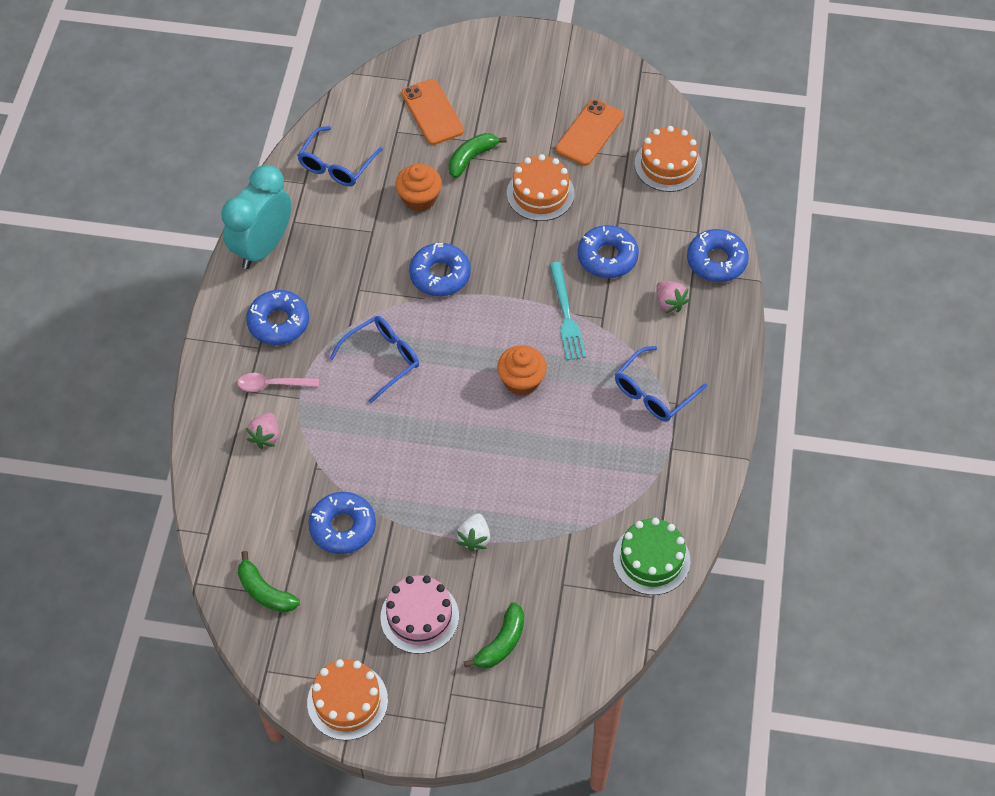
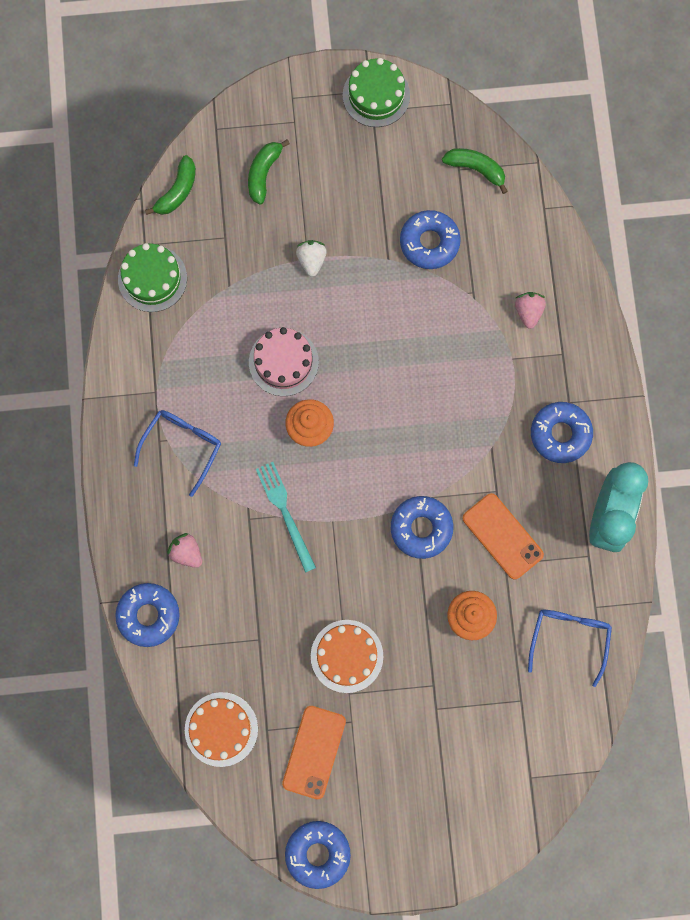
camera: 165 degrees right, 20 degrees up
pink spoon [237,373,319,392] -> none
orange cake [307,659,388,740] -> green cake [343,58,410,127]
blue glasses [329,316,419,403] -> none
pink cake [380,576,459,654] -> pink cake moved to [249,327,319,396]
orange phone [401,79,464,145] -> orange phone moved to [462,493,544,580]
green banana [449,133,507,178] -> green banana moved to [145,155,196,215]
blue donut [578,225,639,278] -> blue donut moved to [285,821,351,889]

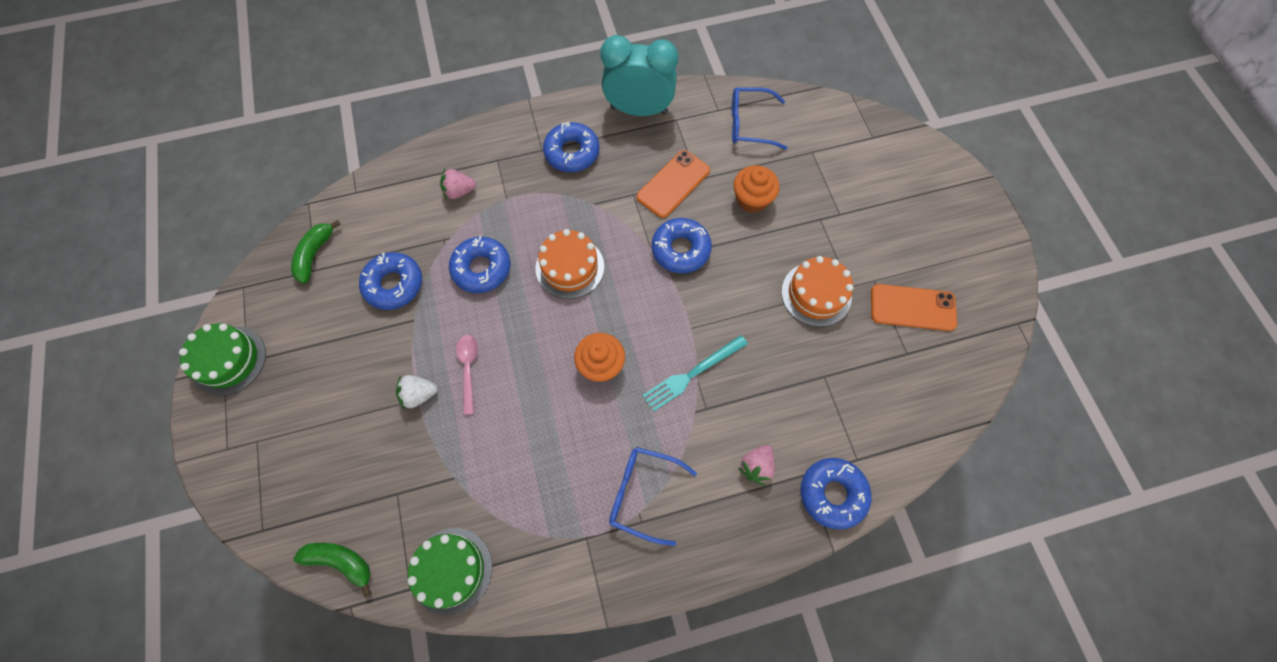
camera: 100 degrees left, 10 degrees down
orange cake [185,692,258,767] -> orange cake moved to [536,229,604,299]
green banana [248,139,290,205] -> none
pink cake [249,327,319,396] -> none
blue donut [285,821,351,889] -> blue donut moved to [449,236,510,293]
none -> pink spoon [456,335,478,415]

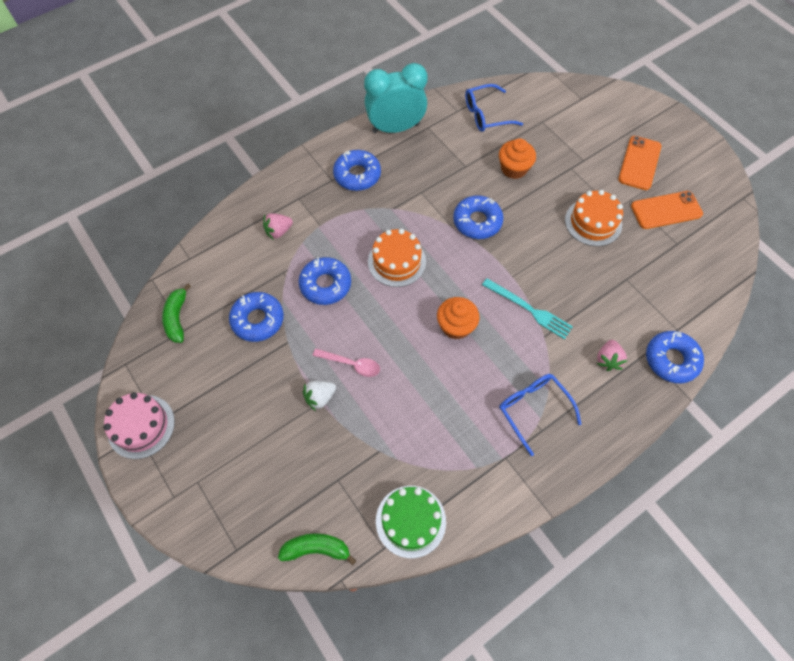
camera: 20 degrees left, 5 degrees down
green cake [179,323,266,396] -> pink cake [104,392,175,459]
pink spoon [456,335,478,415] -> pink spoon turned 135 degrees clockwise [313,348,380,377]
blue glasses [609,447,697,546] -> blue glasses turned 60 degrees clockwise [499,374,582,456]
orange phone [637,150,710,218] -> orange phone moved to [618,136,661,190]
turquoise fork [642,335,748,412] -> turquoise fork turned 90 degrees counterclockwise [482,278,573,339]

